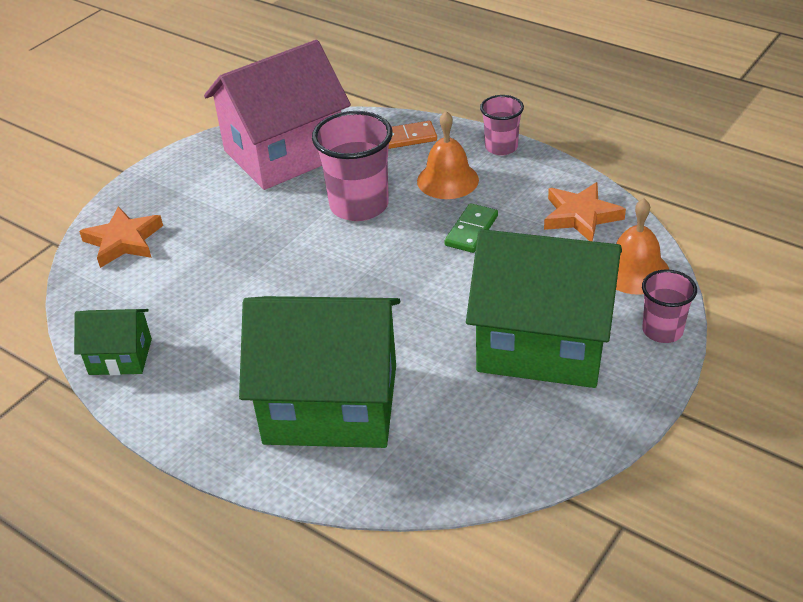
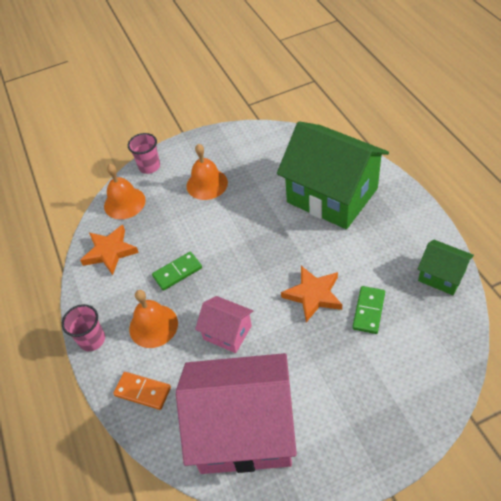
camera: 145 degrees left, 10 degrees up
orange star [79,206,163,268] -> orange star moved to [281,266,342,322]
pink cup [312,111,393,221] -> pink house [195,296,253,353]
green house [466,229,622,388] -> orange bell [187,144,228,200]
none -> green domino [352,286,385,334]

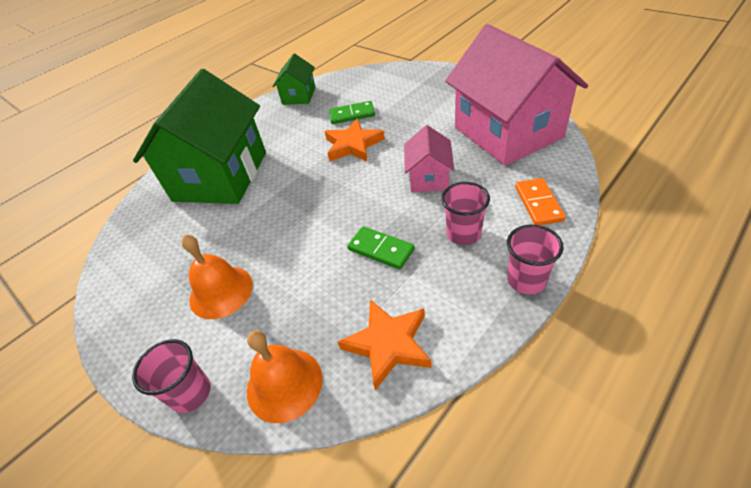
camera: 115 degrees left, 5 degrees down
orange bell [129,290,178,348] -> pink cup [441,182,490,245]

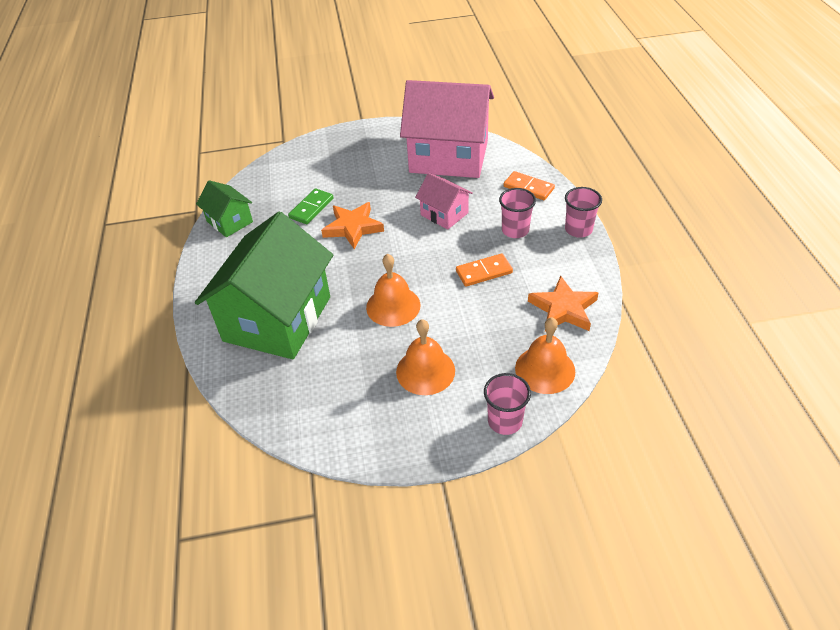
camera: 55 degrees left, 0 degrees up
green house [133,69,266,204] -> green house turned 60 degrees clockwise [195,212,333,359]
green domino [347,226,415,270] -> orange domino [456,253,513,287]
none -> orange bell [366,254,420,327]

